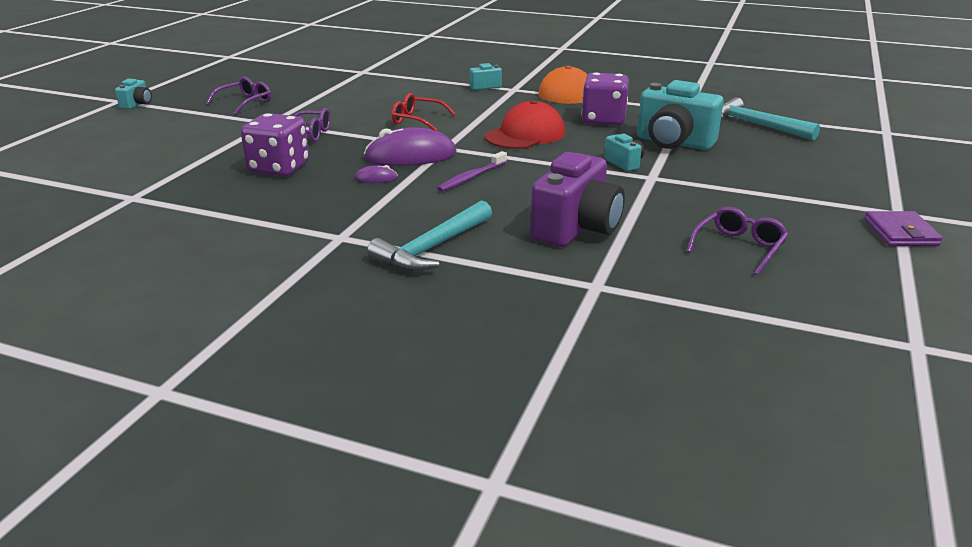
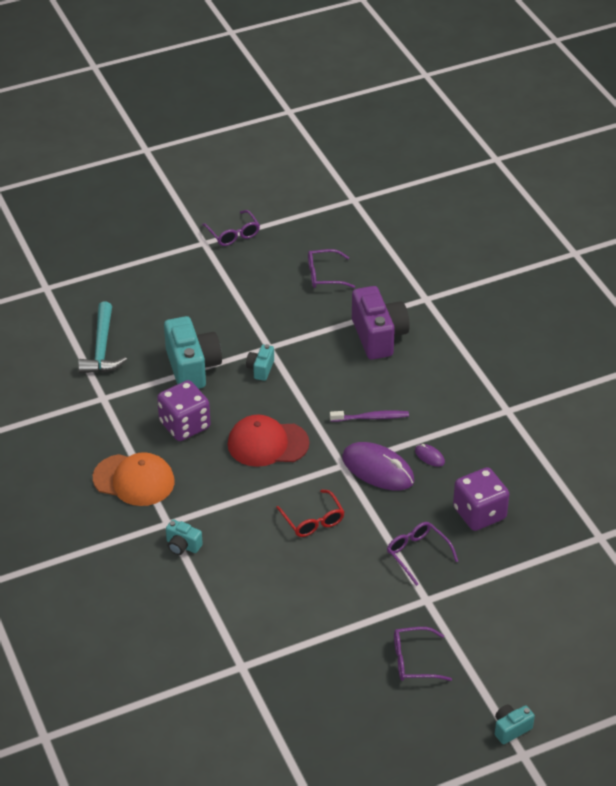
camera: 135 degrees left, 15 degrees up
turquoise hammer [367,200,492,272] -> none
purple camera [530,152,625,247] -> purple camera turned 90 degrees clockwise [352,286,410,360]
purple wallet [864,211,943,246] -> purple glasses [202,210,260,246]

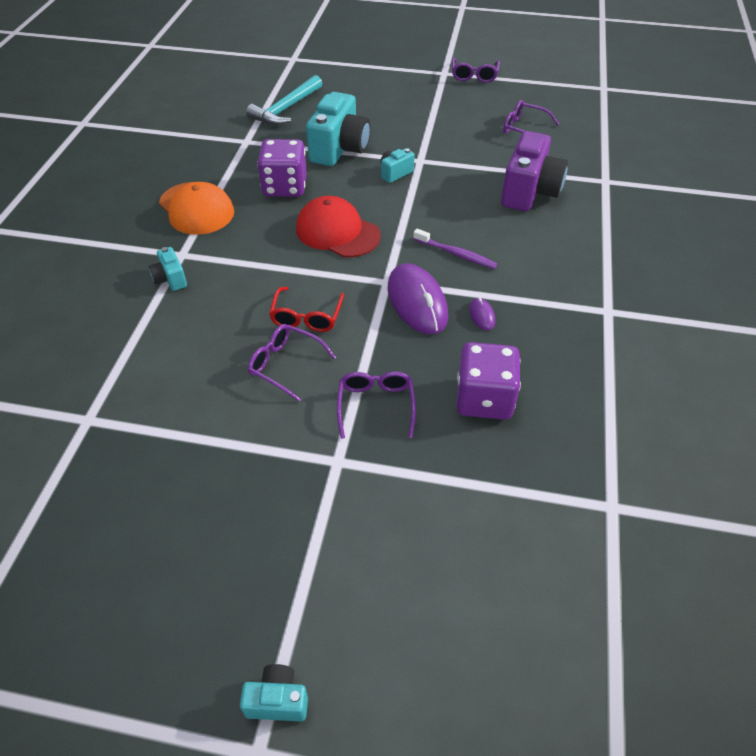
camera: 35 degrees right, 5 degrees up
purple glasses [394,627,452,681] -> purple glasses moved to [248,324,336,402]

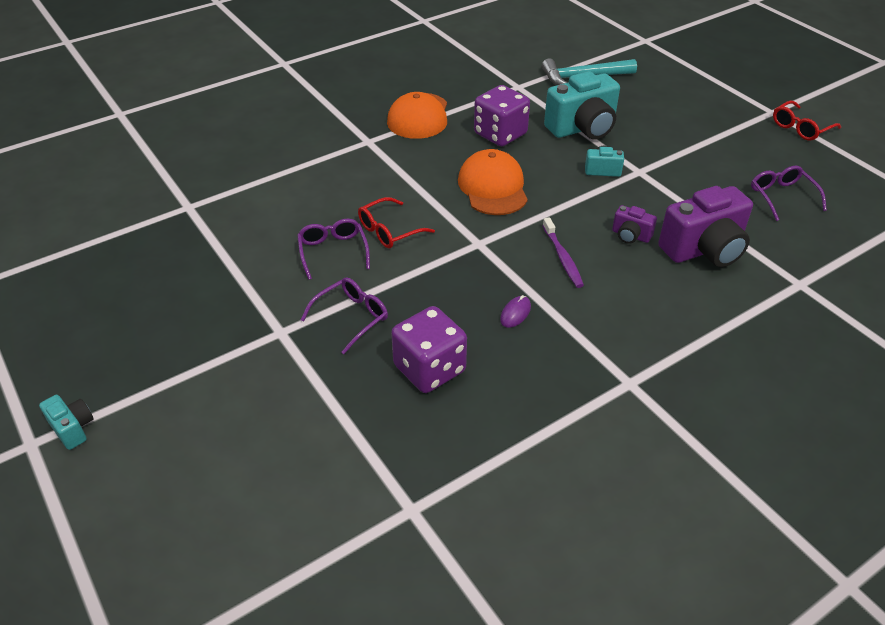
camera: 45 degrees right, 5 degrees down
turquoise camera [149,247,187,291] -> none
red cap [296,196,381,258] -> orange cap [458,149,528,215]
purple mouse [388,263,448,334] -> none
purple glasses [452,58,500,83] -> red glasses [773,100,841,141]
none -> purple camera [612,205,657,244]

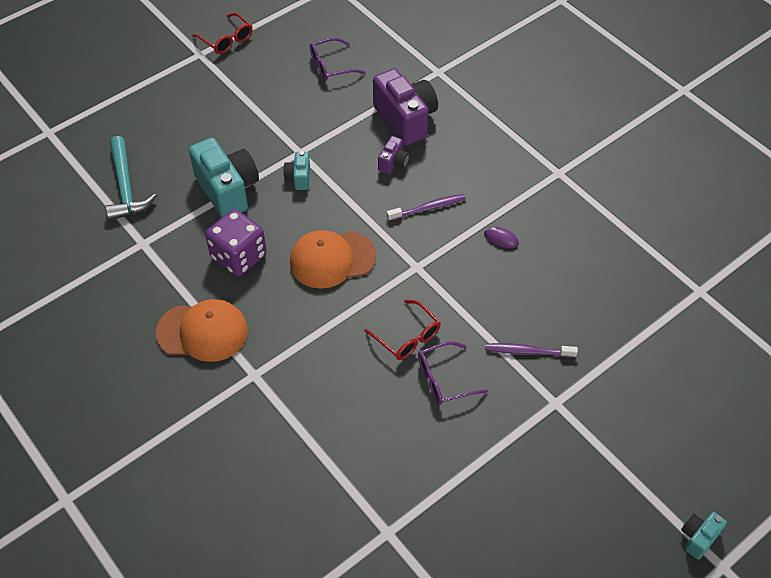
camera: 95 degrees left, 10 degrees up
purple glasses [301,277,388,354] -> purple toothbrush [485,343,578,358]
purple dice [391,306,467,393] -> none

